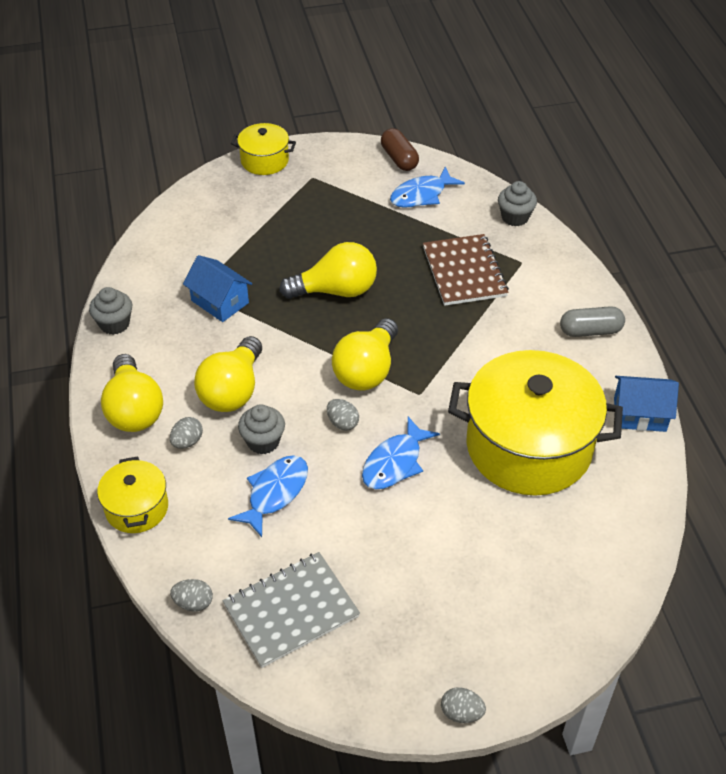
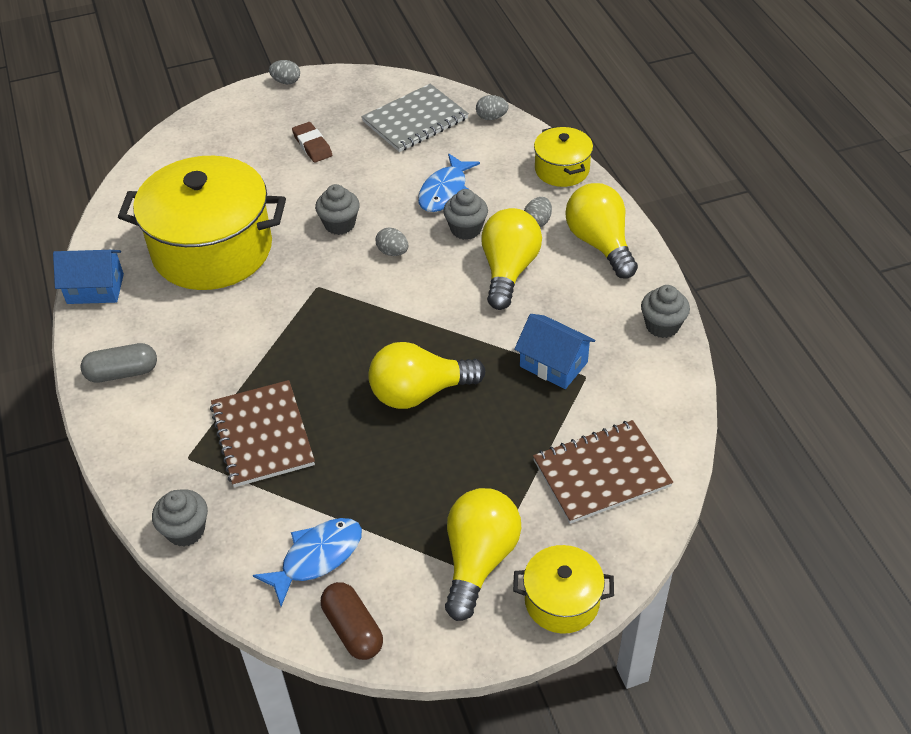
camera: 175 degrees right, 0 degrees up
yellow light bulb [332,318,398,391] -> yellow light bulb moved to [445,488,521,621]
blue fish [362,417,440,489] -> grey cupcake [315,184,360,235]
none -> brown eraser [292,122,332,163]
none -> brown notebook [533,420,673,524]

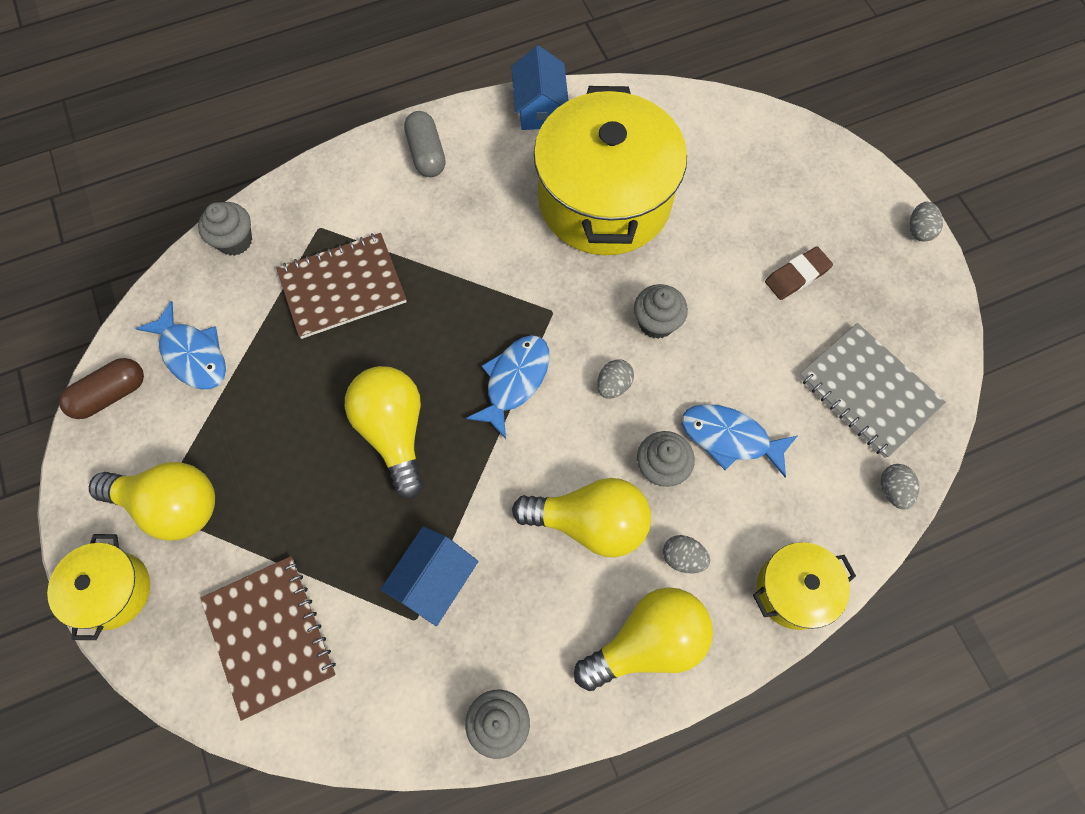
camera: 85 degrees right, 20 degrees up
none -> blue fish [466,335,549,439]

